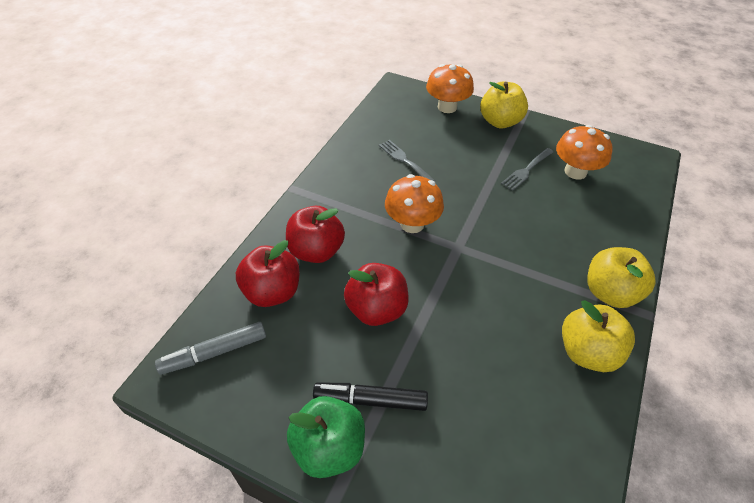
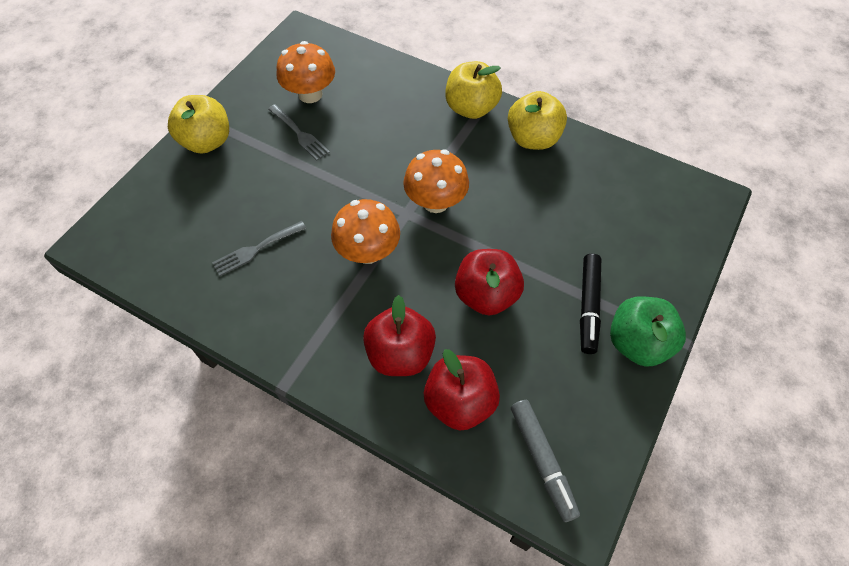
camera: 85 degrees left, 10 degrees up
orange mushroom [426,64,474,113] -> orange mushroom moved to [403,150,469,213]

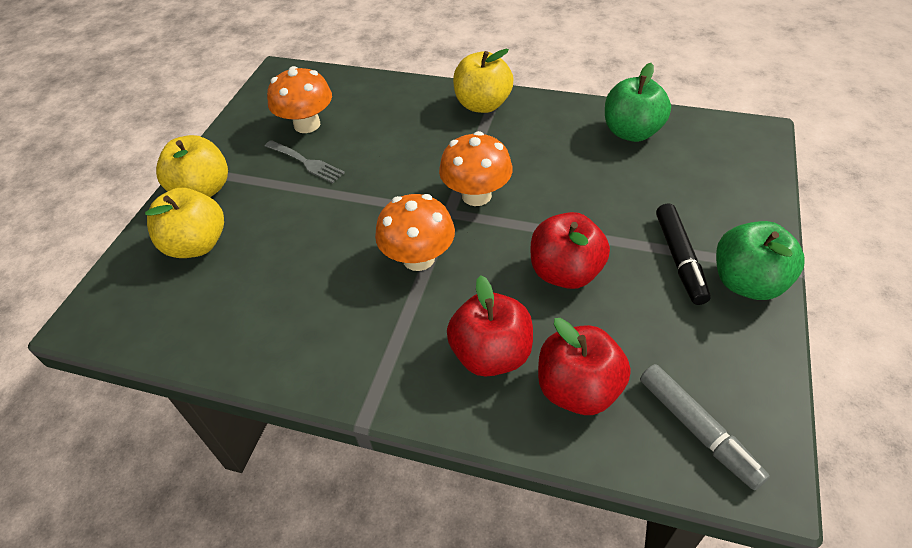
camera: 10 degrees left, 10 degrees down
grey fork [212,221,306,276] -> none
yellow apple [508,91,567,150] -> yellow apple moved to [145,188,224,258]
none -> green apple [605,63,671,142]

